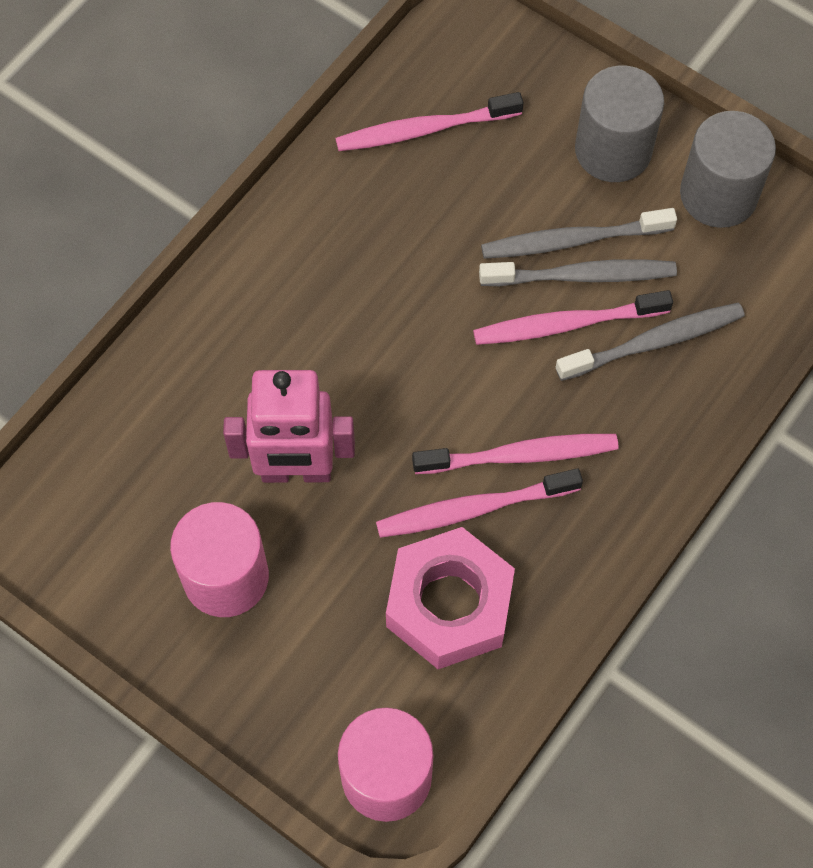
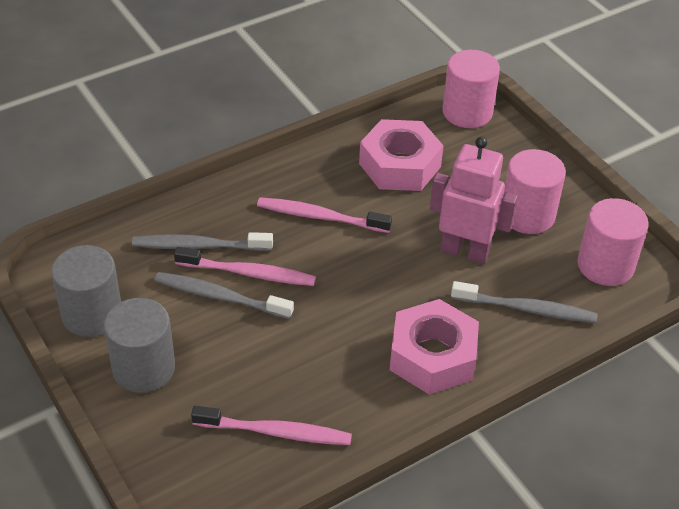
camera: 160 degrees left, 20 degrees down
pink toothbrush [376,468,583,538] -> none
grey toothbrush [481,208,677,259] -> grey toothbrush moved to [451,281,598,323]
none -> pink nut [390,299,479,394]
none -> pink cylinder [577,198,649,286]

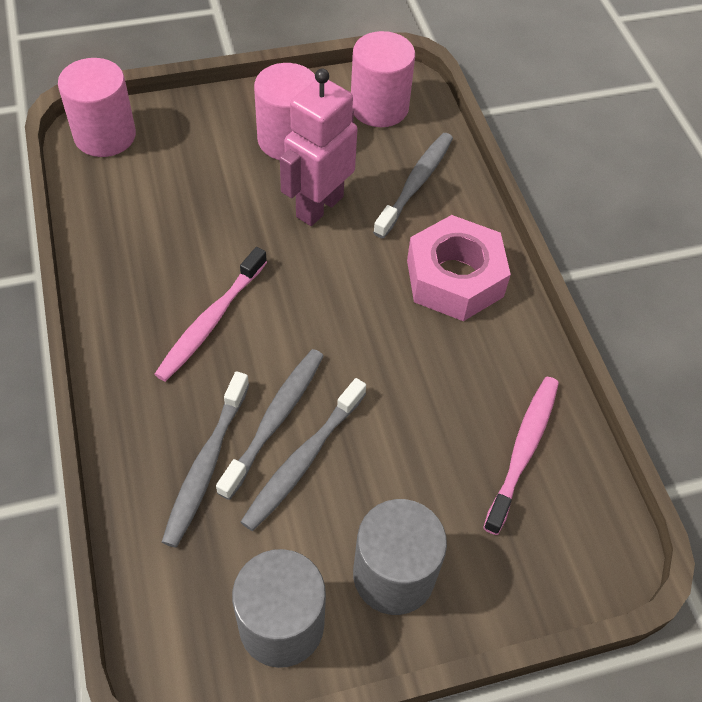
camera: 75 degrees left, 10 degrees up
pink toothbrush [174,247,316,286] -> grey toothbrush [216,349,324,500]
pink nut [359,119,444,191] -> none

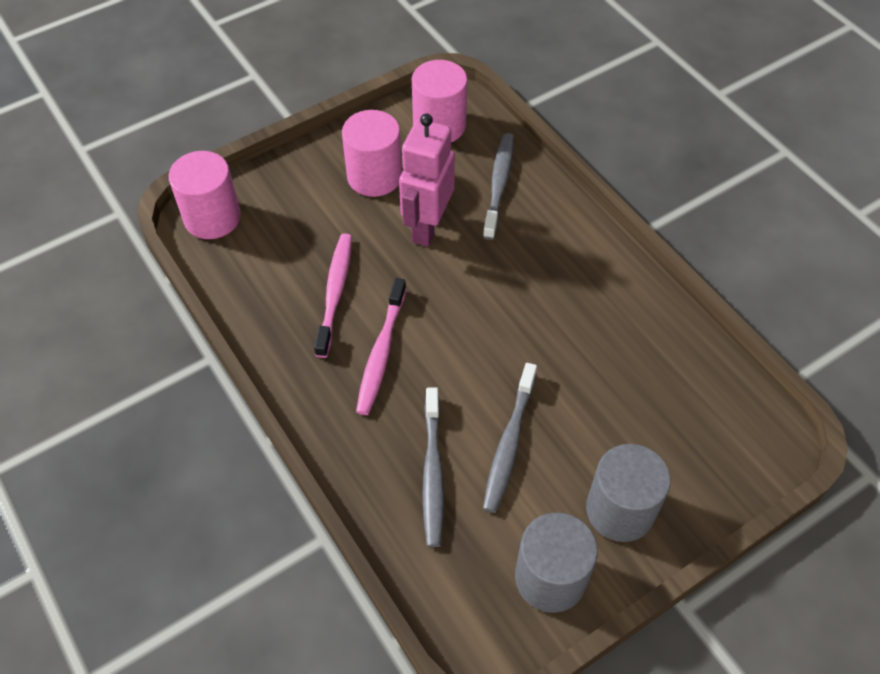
camera: 15 degrees left, 0 degrees up
grey toothbrush [216,349,324,500] -> none
pink nut [407,215,511,321] -> none
pink toothbrush [483,377,559,535] -> pink toothbrush moved to [314,234,352,358]

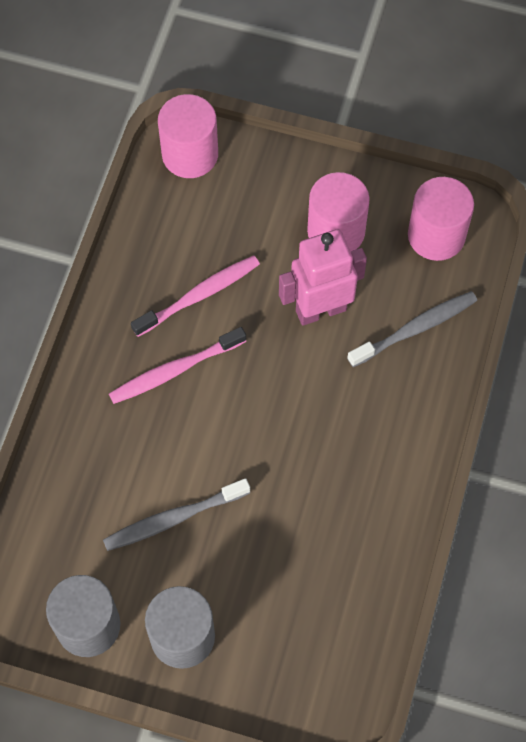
camera: 50 degrees right, 10 degrees up
grey toothbrush [422,387,444,547] -> none

